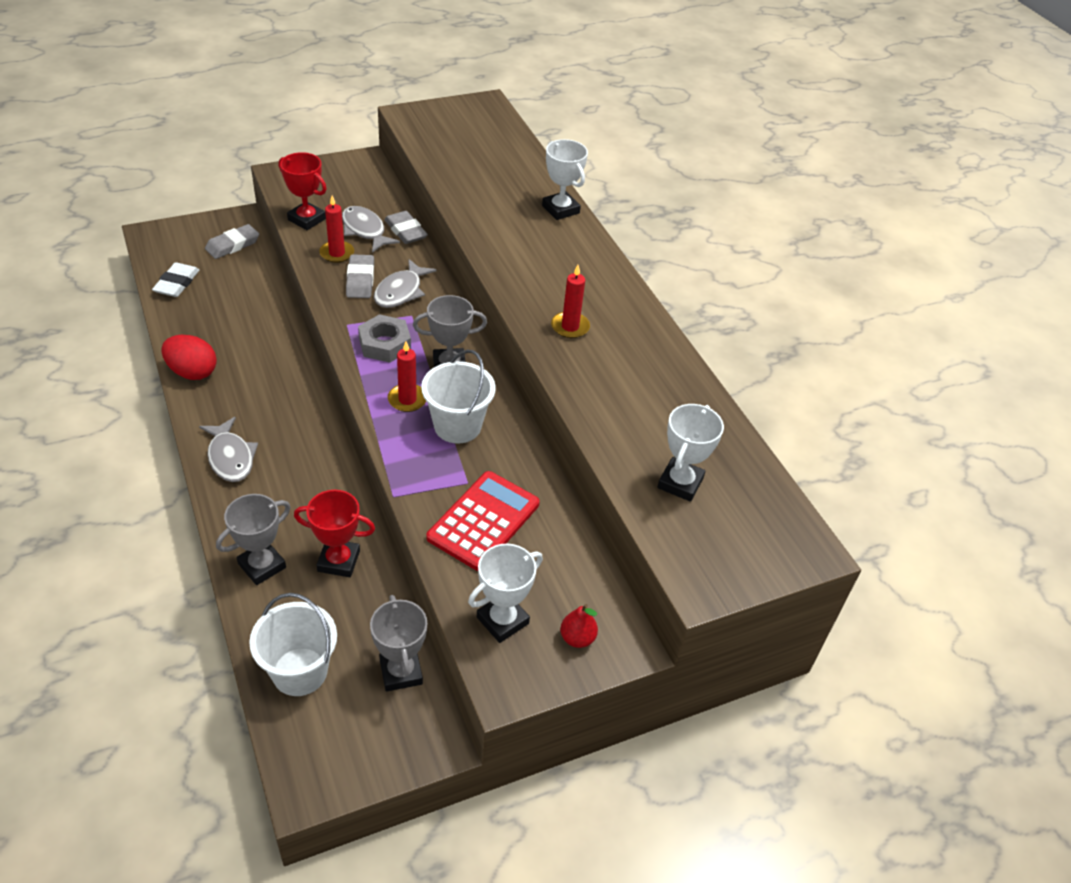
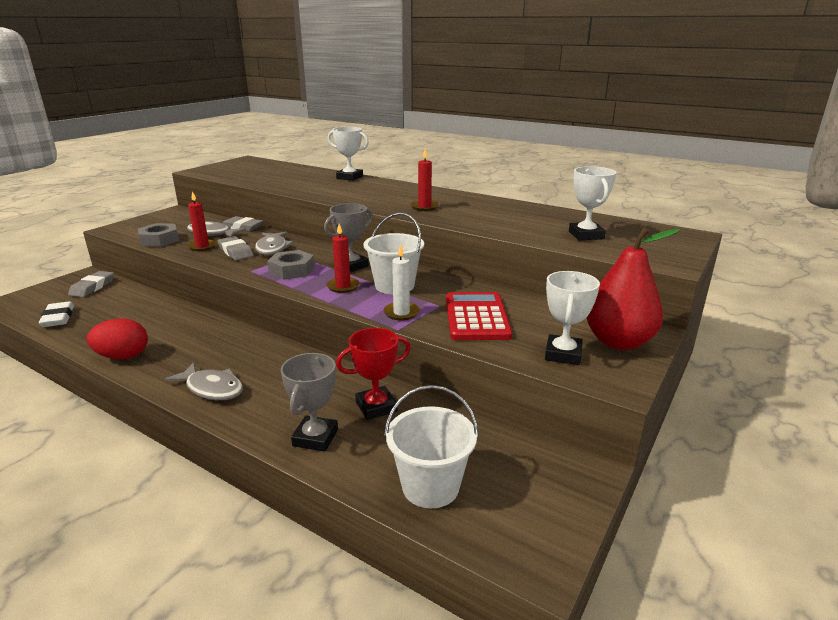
camera: 30 degrees left, 20 degrees down
red trophy [279,152,327,230] -> grey nut [138,223,179,247]
grey trophy [370,595,427,692] -> none
red pear [560,604,598,648] -> red pear [586,227,680,350], size x2.28
none -> white candle [383,244,420,321]

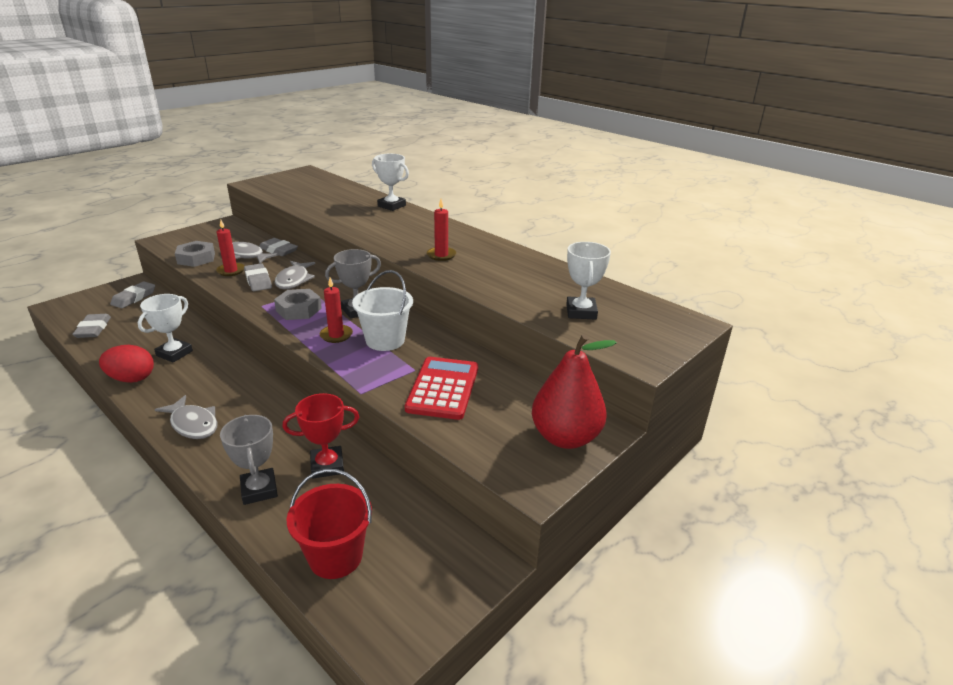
camera: 10 degrees right, 5 degrees up
white eraser [39,301,74,327] -> grey eraser [72,314,111,338]
grey trophy [281,353,338,452] -> grey trophy turned 45 degrees counterclockwise [220,415,278,505]
white candle [383,244,420,321] -> none
white bucket [384,385,479,508] -> red bucket [287,469,372,579]
white trophy [545,271,600,365] -> white trophy moved to [138,294,193,362]

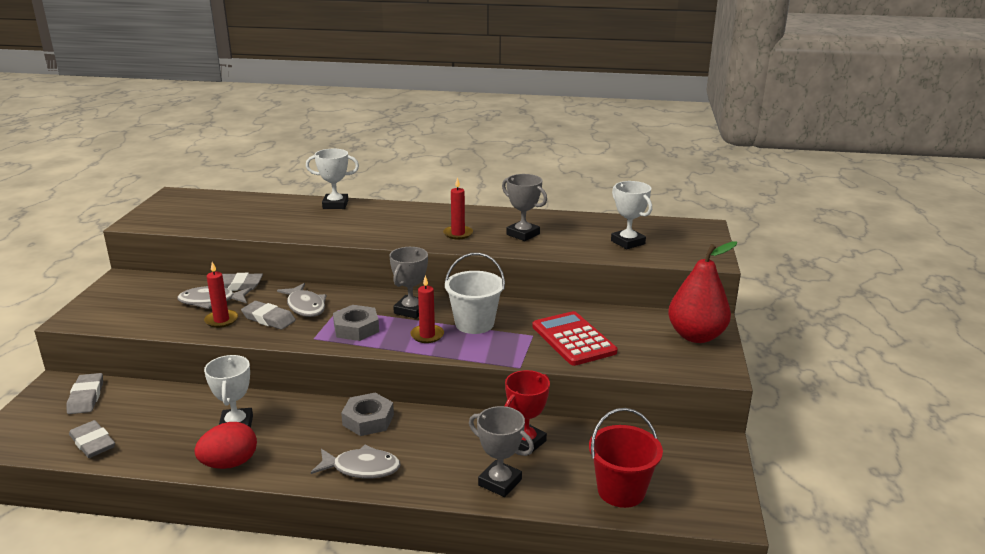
camera: 35 degrees left, 5 degrees down
grey nut [175,241,215,267] -> grey nut moved to [341,393,394,436]
none -> grey trophy [502,174,547,241]

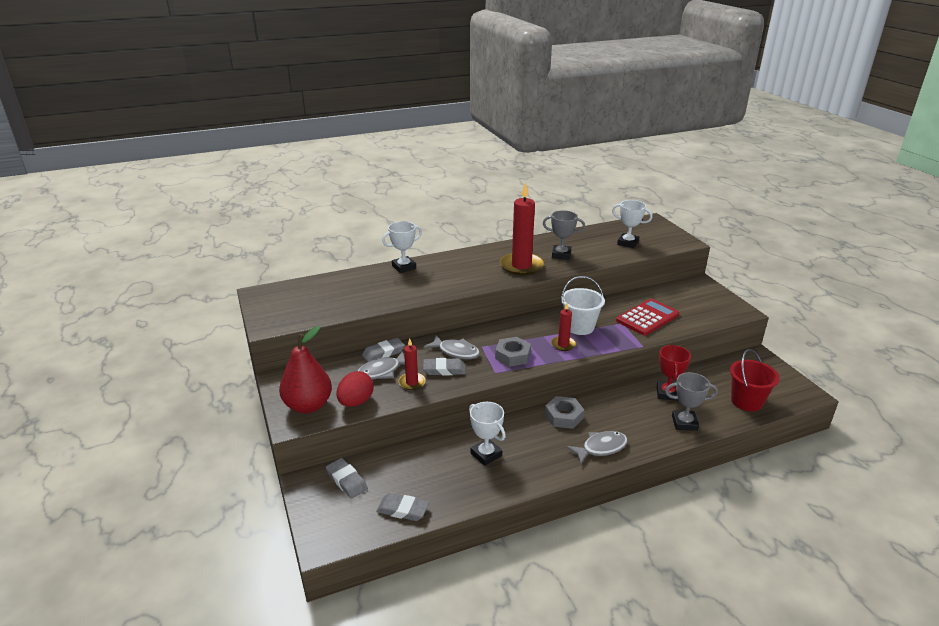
camera: 30 degrees left, 5 degrees up
red egg [194,422,257,469] -> red egg moved to [336,371,374,407]
grey trophy [389,247,428,319] -> none
red candle [443,177,473,239] -> red candle [500,182,544,275], size x1.95
red calculator [532,311,618,366] -> red calculator turned 105 degrees clockwise [616,299,679,336]
red pear [668,241,737,343] -> red pear moved to [279,326,332,413]

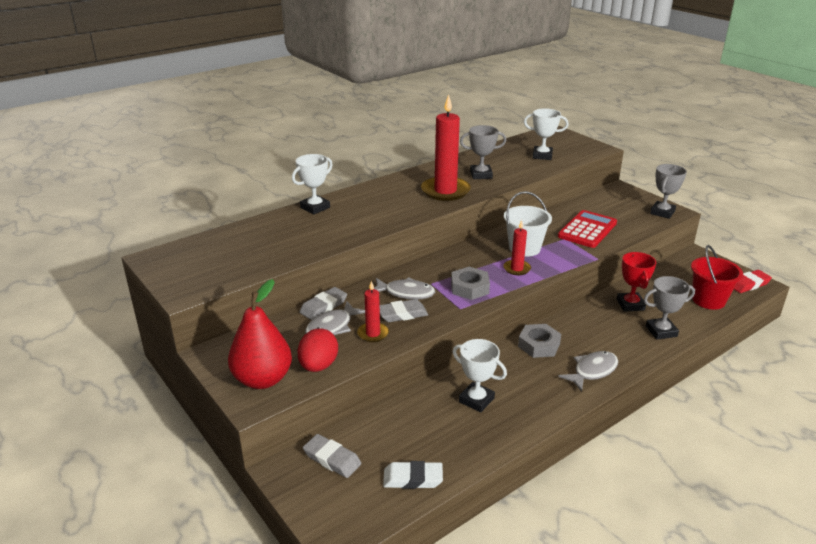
camera: 15 degrees left, 0 degrees up
grey eraser [376,493,429,521] -> white eraser [383,461,443,489]
none -> grey trophy [650,164,687,219]
none -> red eraser [734,270,772,293]

